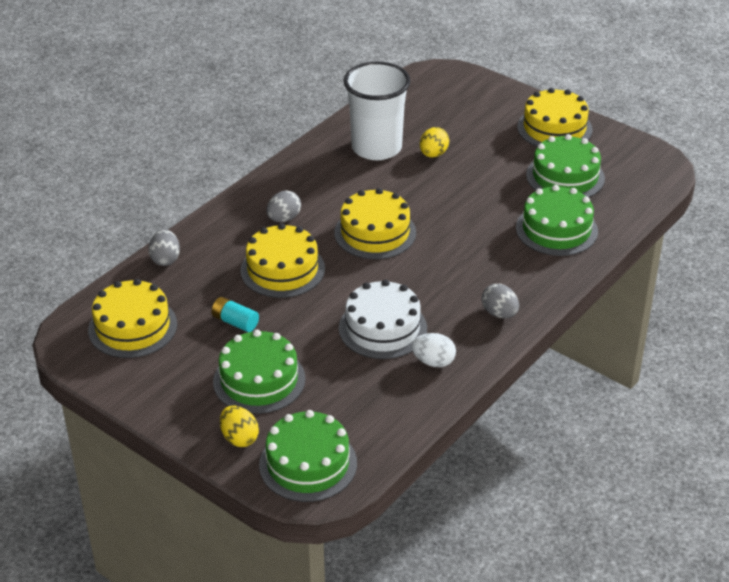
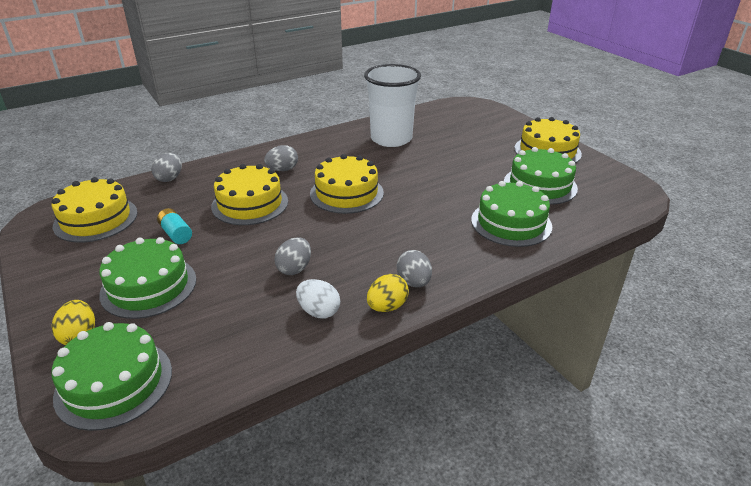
camera: 20 degrees right, 5 degrees down
white cake [339,280,427,359] -> grey egg [274,237,311,275]
yellow egg [420,127,449,158] -> yellow egg moved to [367,274,409,312]

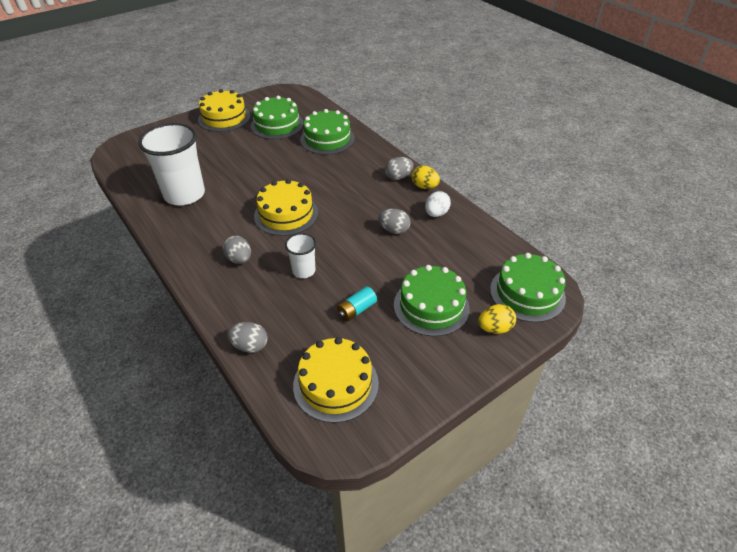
camera: 95 degrees left, 10 degrees up
yellow cake [211,164,288,225] -> white cup [285,233,316,278]

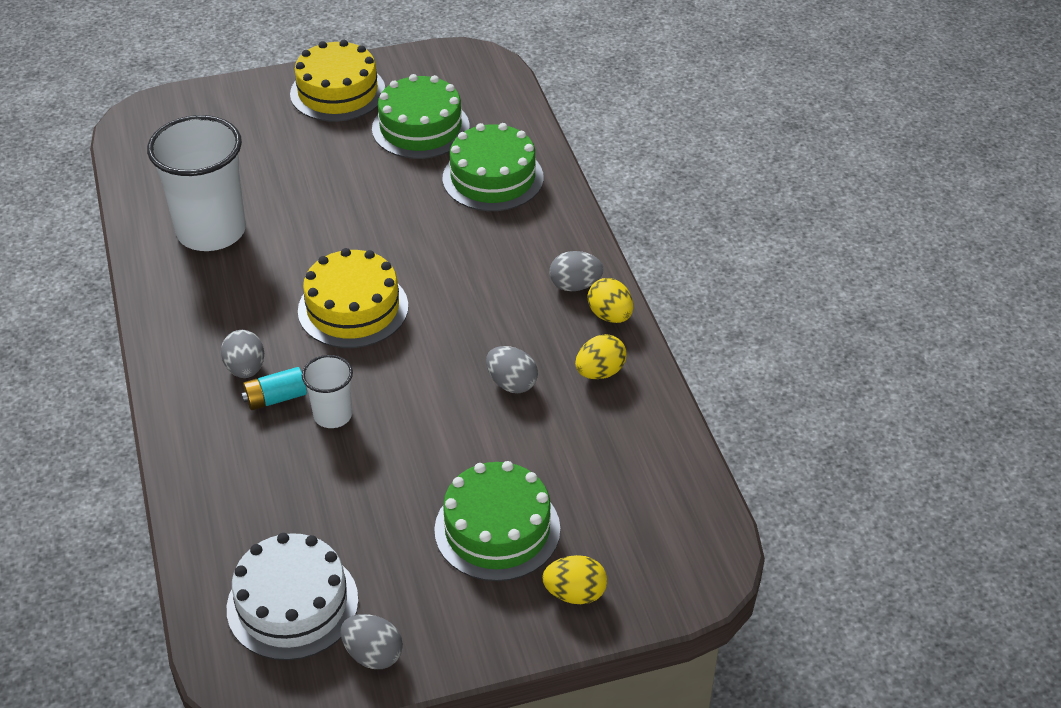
camera: 20 degrees right, 0 degrees up
grey egg [227,322,268,353] -> grey egg moved to [340,614,403,669]
yellow cake [293,337,379,423] -> white cake [227,533,358,660]
turquoise battery [337,286,377,321] -> turquoise battery moved to [241,367,307,410]
white egg [425,191,451,217] -> yellow egg [575,334,627,379]
green cake [490,253,566,322] -> none

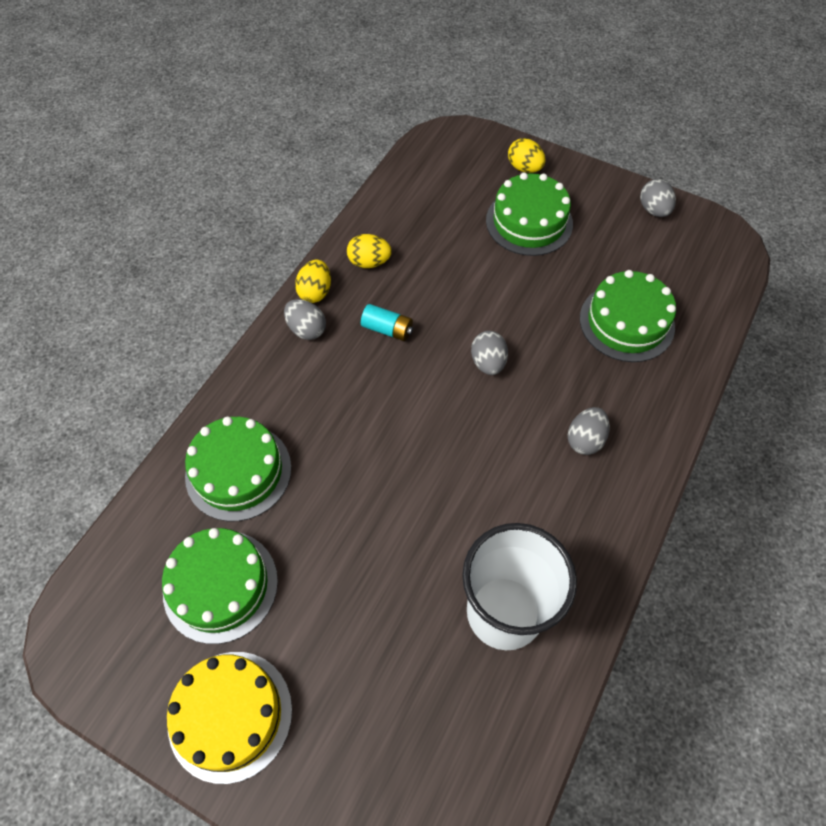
camera: 135 degrees left, 15 degrees up
white cake [227,533,358,660] -> none
turquoise battery [241,367,307,410] -> turquoise battery moved to [361,304,413,341]
yellow cake [298,248,408,348] -> none
white cup [302,355,353,428] -> none
grey egg [486,346,538,393] -> grey egg moved to [471,331,508,375]
none -> green cake [580,270,676,362]

